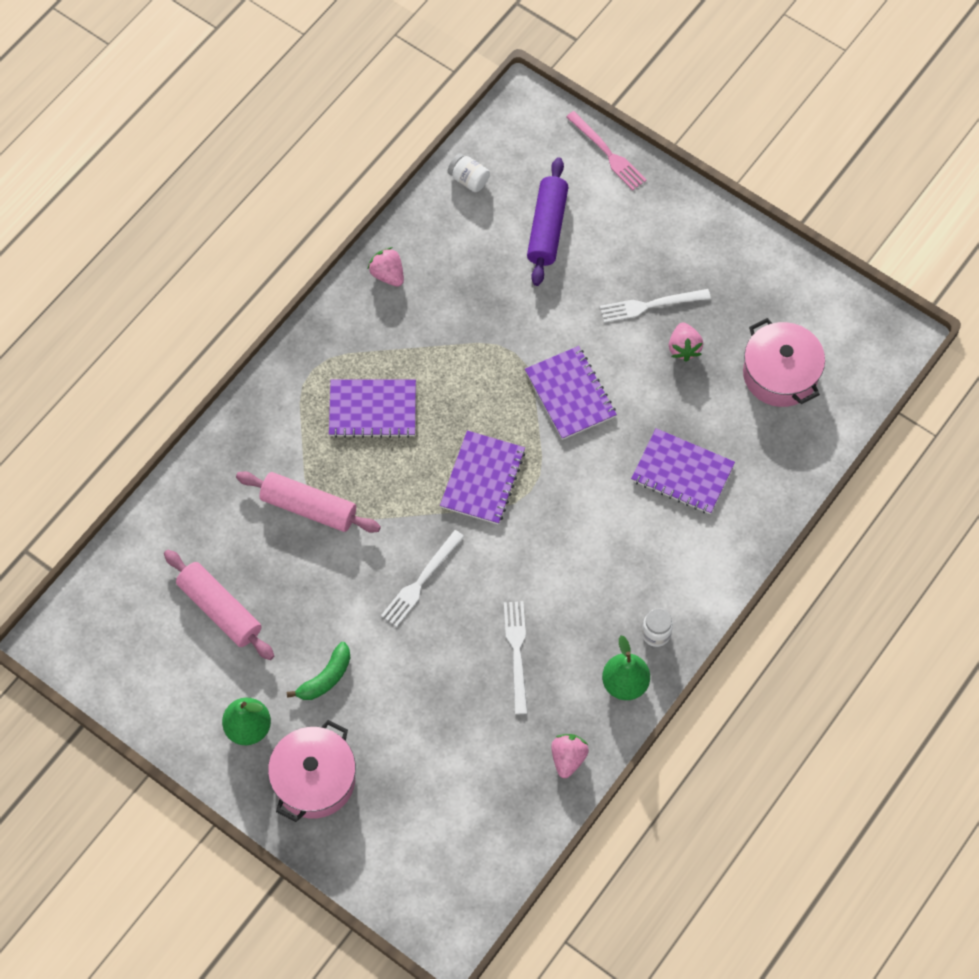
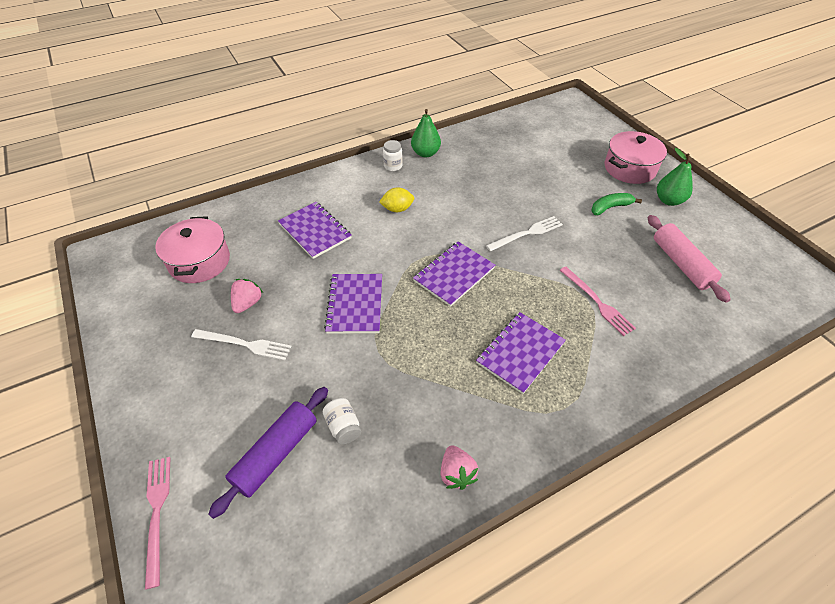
camera: 155 degrees left, 15 degrees down
pink rolling pin [236,472,381,533] -> pink fork [560,267,636,336]
purple notebook [329,380,416,438] -> purple notebook turned 75 degrees counterclockwise [476,312,566,394]
white jar [448,153,490,192] -> white jar moved to [323,398,361,444]
white fork [504,601,527,714] -> none
pink strawberry [551,734,589,778] -> none
none -> yellow lemon [379,187,414,212]

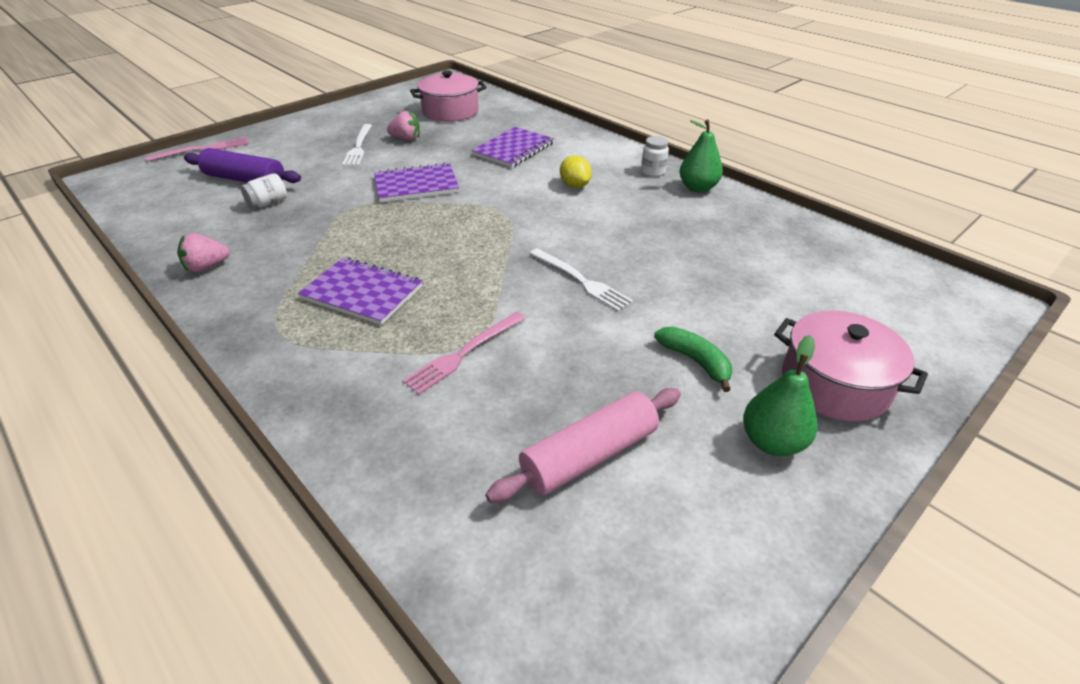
camera: 75 degrees right, 10 degrees down
purple notebook [413,242,495,307] -> none

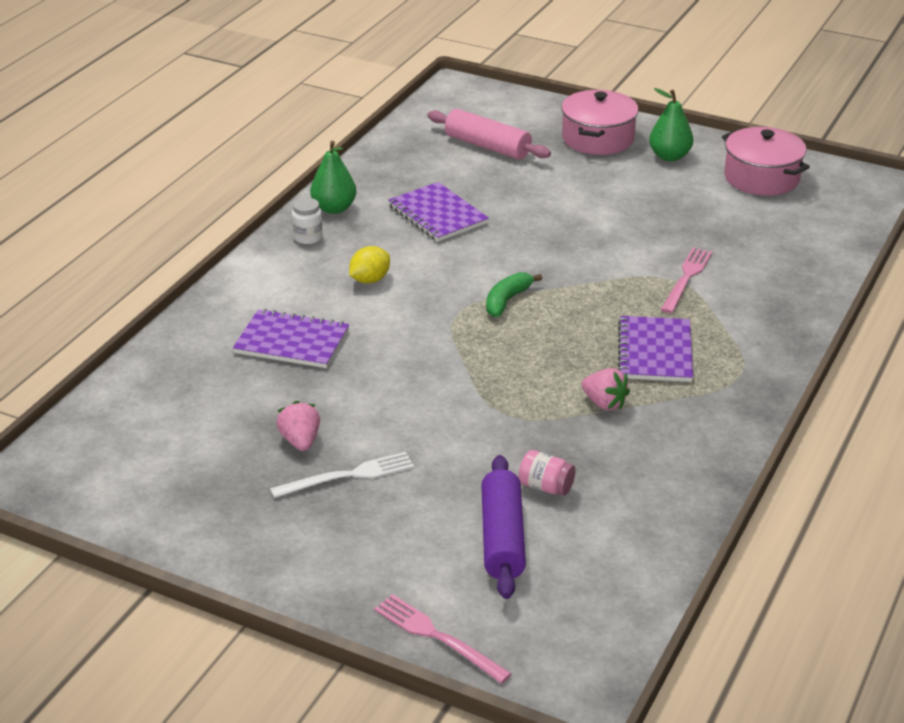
camera: 110 degrees left, 5 degrees down
pink strawberry [177,233,230,273] -> pink strawberry moved to [582,368,630,410]
white jar [241,173,287,209] -> pink jar [519,450,576,496]
purple notebook [374,162,459,202] -> purple notebook moved to [388,182,489,241]
pink fork [402,312,526,395] -> pink fork turned 90 degrees counterclockwise [661,247,712,313]
pink pot [410,71,486,122] -> pink pot moved to [722,127,810,196]
pink rolling pin [485,388,681,503] -> pink rolling pin moved to [427,109,551,160]
white fork [529,248,633,312] -> none
green banana [654,326,732,392] -> green banana moved to [486,272,542,317]

